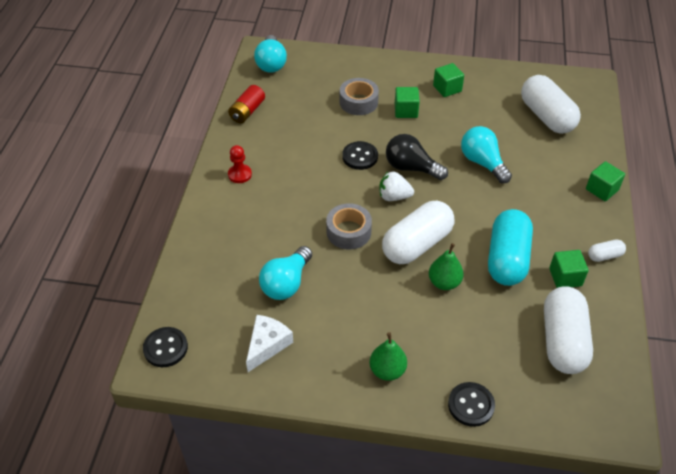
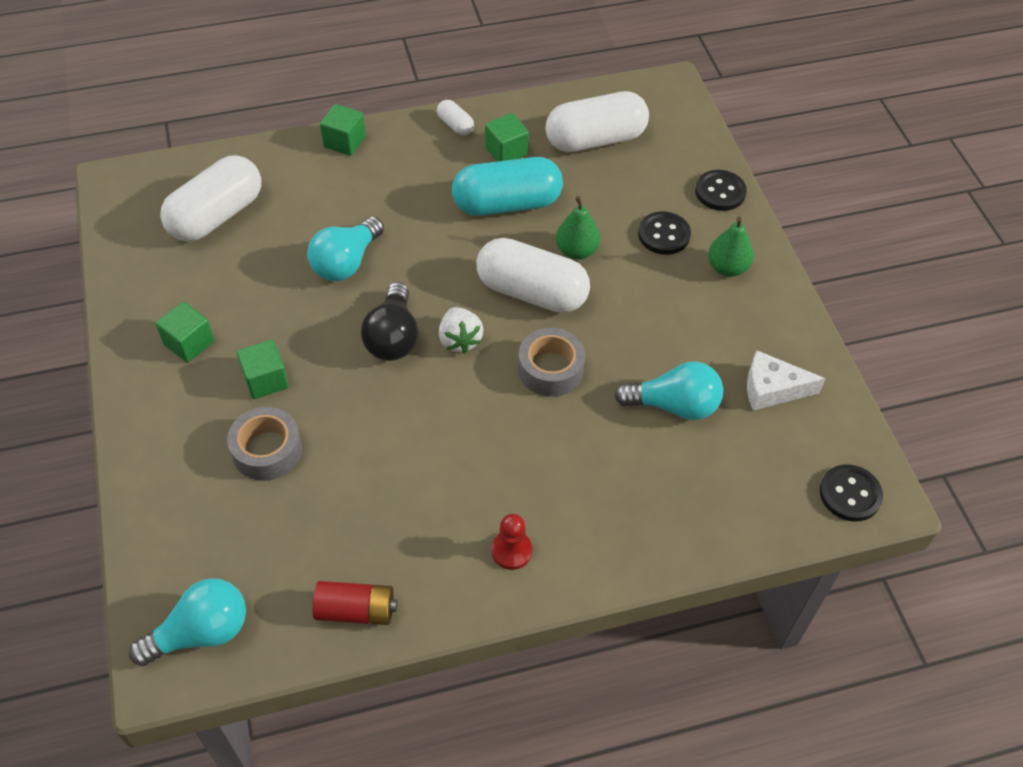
camera: 115 degrees left, 5 degrees up
black button [342,141,378,170] -> black button moved to [638,211,691,255]

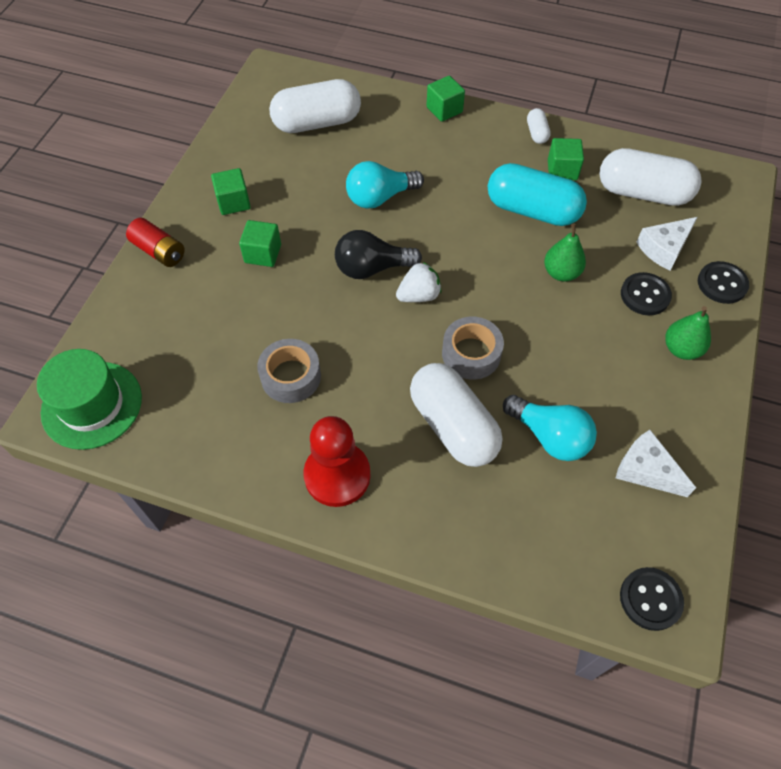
camera: 35 degrees right, 5 degrees up
turquoise light bulb [129,578,246,666] -> green hat [37,349,142,450]
grey tape [227,407,302,481] -> grey tape moved to [257,339,321,403]
red battery [312,581,397,625] -> red battery moved to [126,218,185,267]
black light bulb [361,282,418,361] -> black light bulb turned 45 degrees clockwise [335,230,422,279]
white strawberry [439,307,484,354] -> white strawberry turned 135 degrees counterclockwise [396,262,441,302]
white capsule [476,238,590,313] -> white capsule moved to [410,363,502,467]
red pawn [492,514,532,570] -> red pawn [303,416,370,507], size x1.83
none -> white cheese [636,217,697,271]

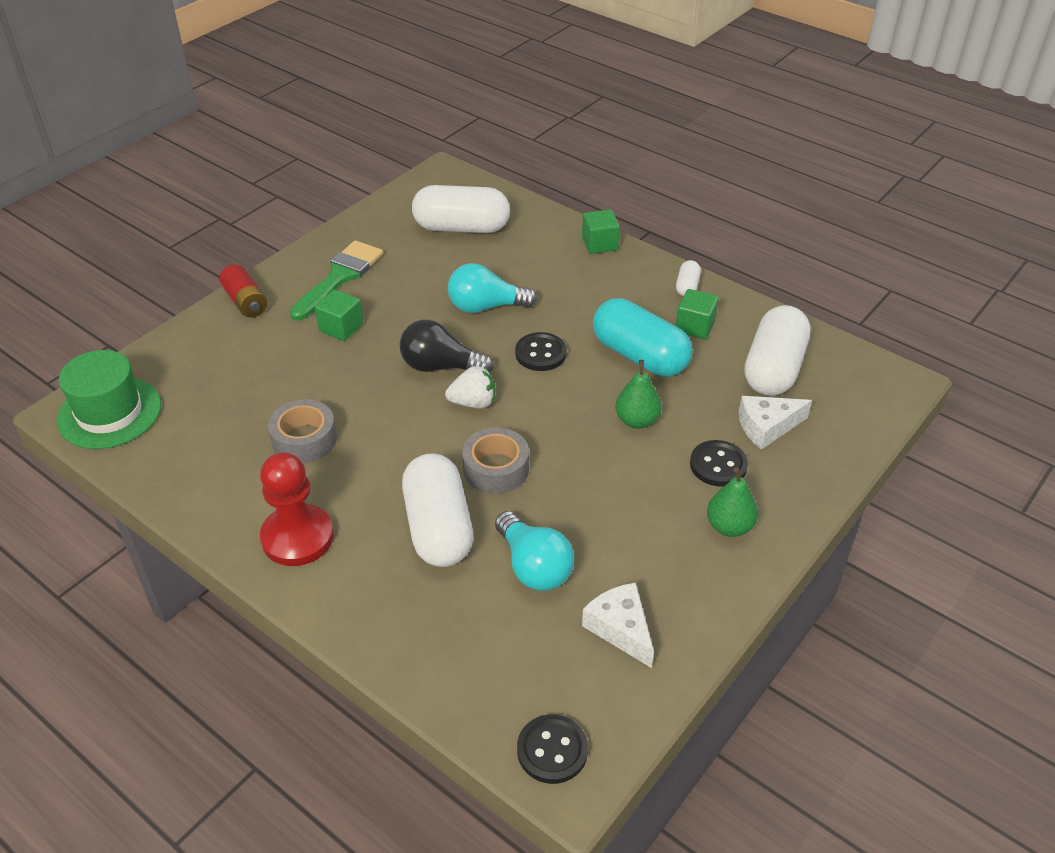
camera: 20 degrees right, 15 degrees down
green cube [211,168,251,215] -> green brush [290,240,383,321]
white capsule [599,148,702,206] -> white capsule turned 75 degrees clockwise [744,305,810,396]
black button [698,261,749,304] -> black button moved to [515,332,567,371]

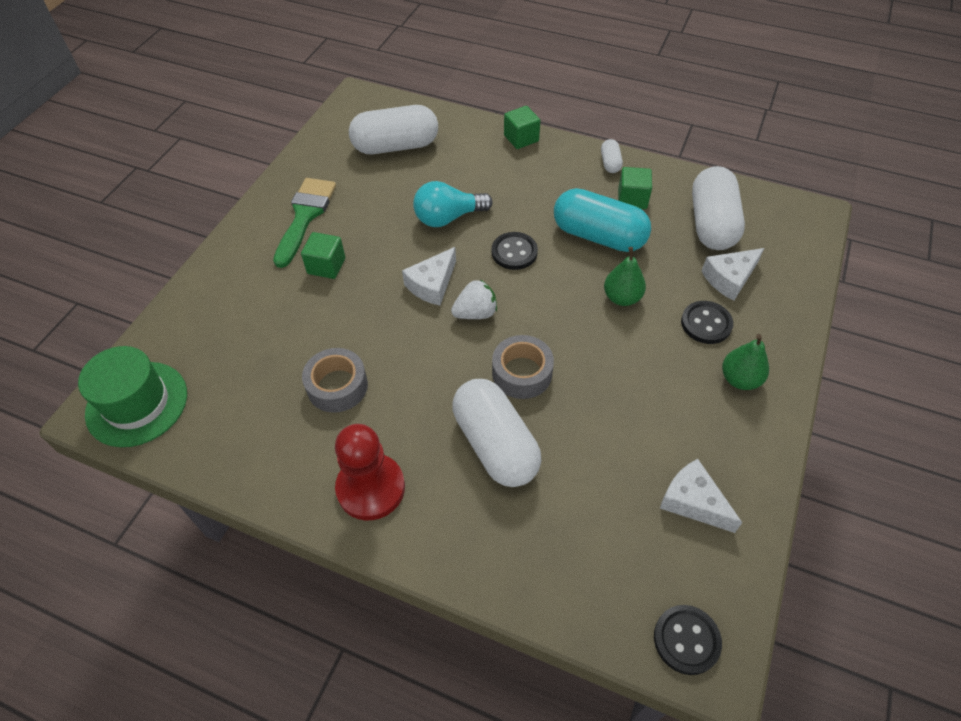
camera: 15 degrees left, 10 degrees up
red battery [219,264,267,317] -> none
black light bulb [400,320,494,373] -> white cheese [402,247,456,306]
turquoise light bulb [495,511,574,591] -> none

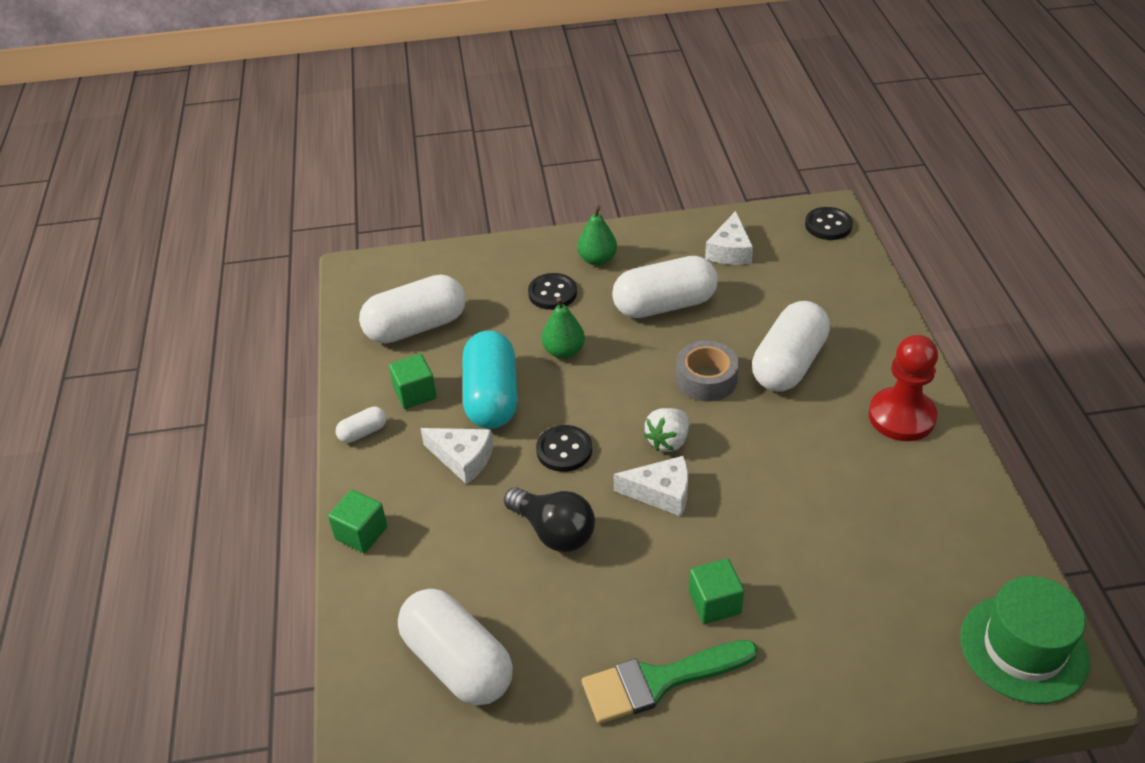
camera: 120 degrees left, 10 degrees down
grey tape [302,348,368,413] -> none
turquoise light bulb [413,181,493,227] -> black light bulb [504,487,595,552]
white strawberry [451,279,497,319] -> white strawberry turned 90 degrees counterclockwise [644,408,689,452]
white cheese [702,248,764,301] -> white cheese moved to [420,428,493,484]
none -> white capsule [612,256,718,318]

